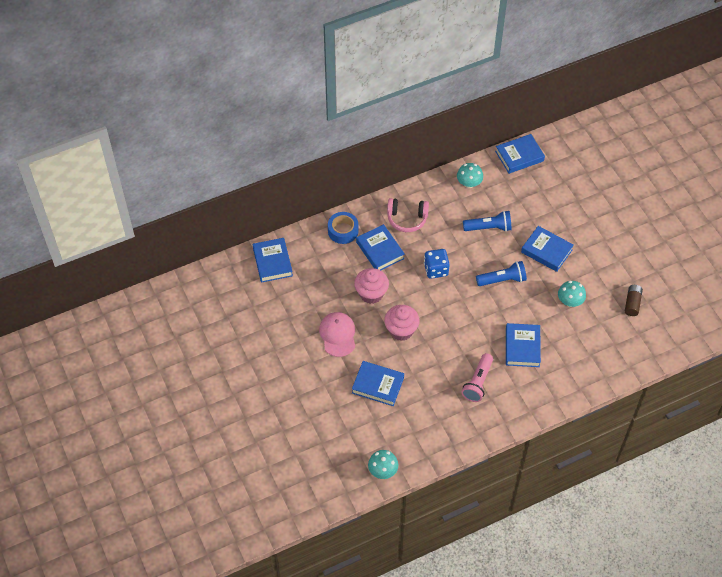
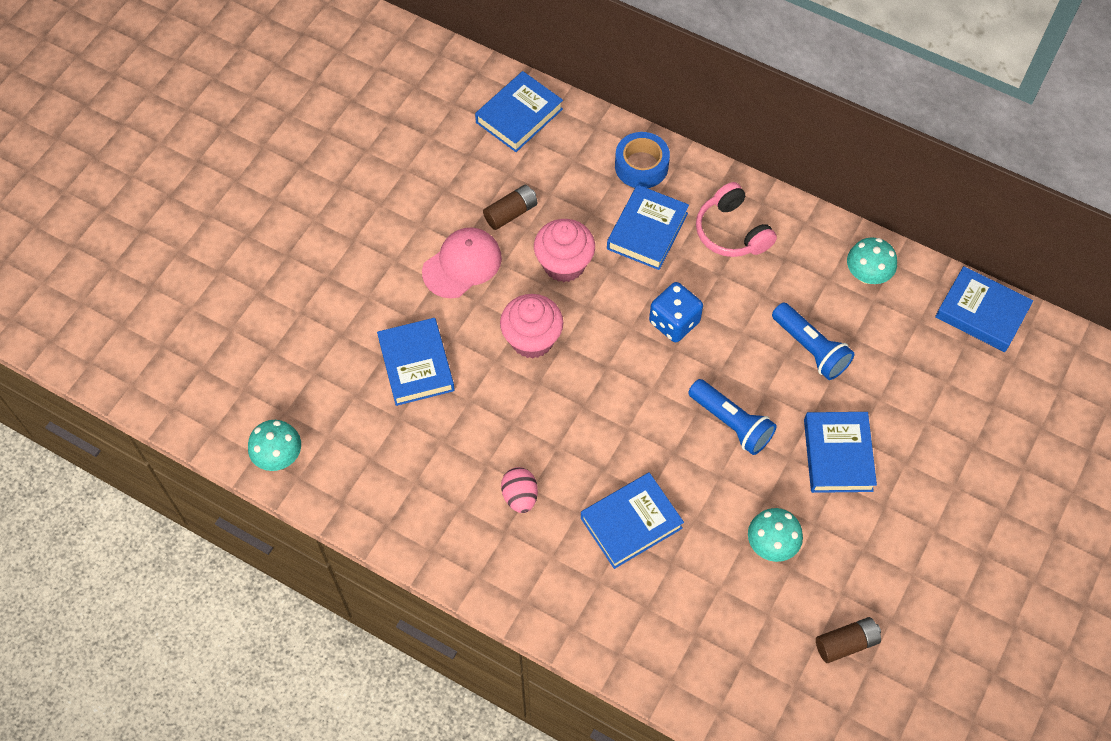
camera: 55 degrees right, 5 degrees up
pink flashlight [462,353,493,402] -> pink egg [501,467,538,513]
none -> brown battery [483,185,538,230]

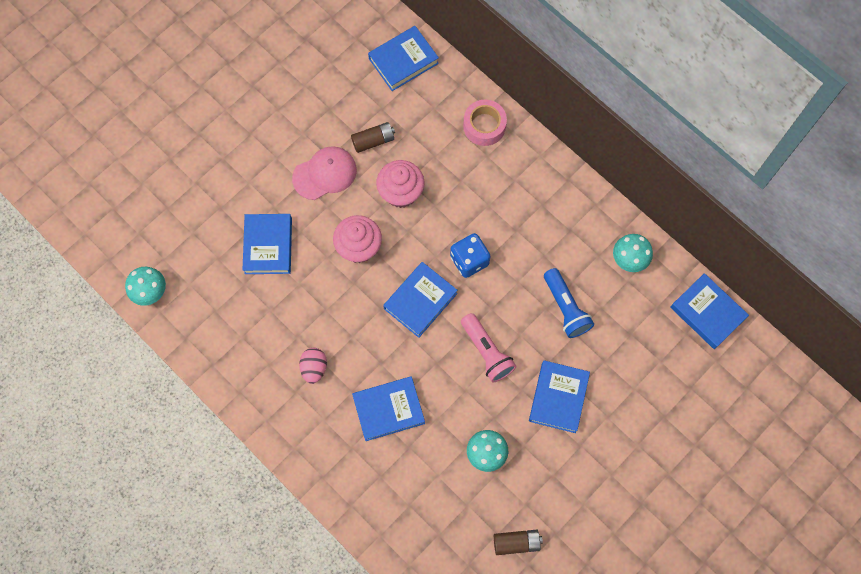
camera: 15 degrees right, 10 degrees up
blue book [607,185,689,270] -> blue book moved to [383,262,458,338]
blue tape [615,132,670,188] -> pink tape [463,100,507,146]
blue flashlight [688,379,777,455] -> pink flashlight [461,313,517,382]
pink headphones [696,182,777,257] -> none

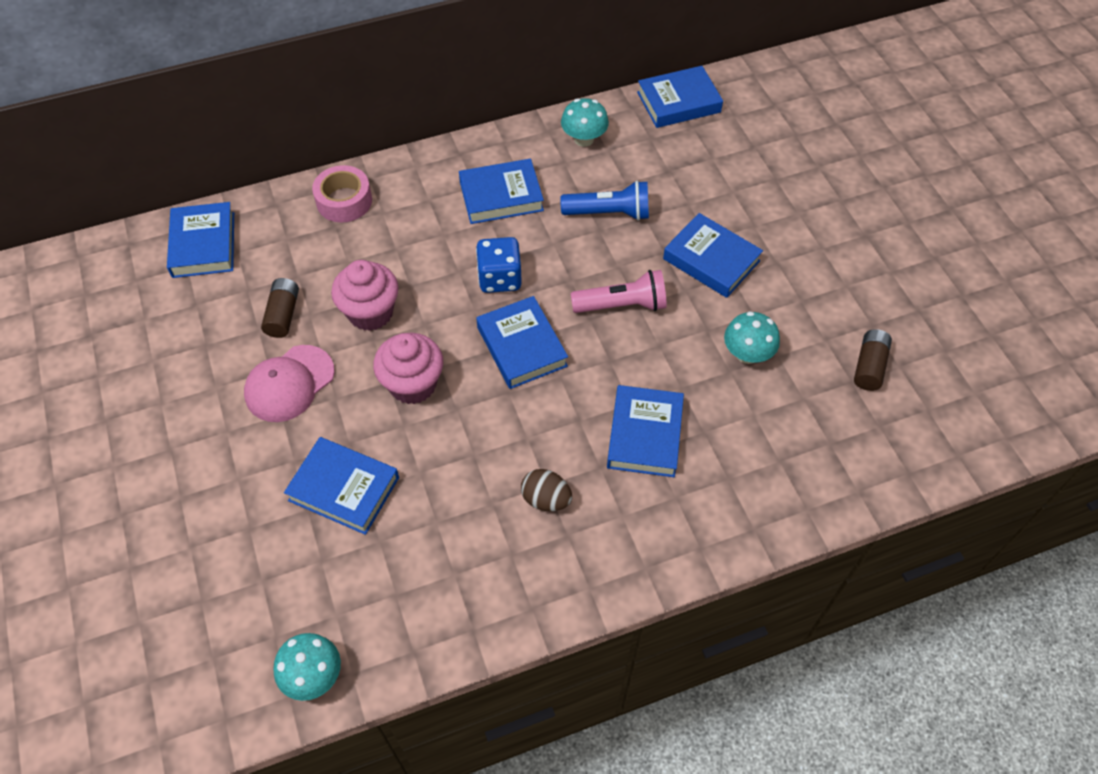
camera: 65 degrees left, 15 degrees down
pink cap [292,146,357,200] -> pink cap turned 135 degrees counterclockwise [244,345,335,422]
pink egg [299,348,327,384] -> brown egg [521,469,572,511]
none -> blue book [459,159,544,224]

